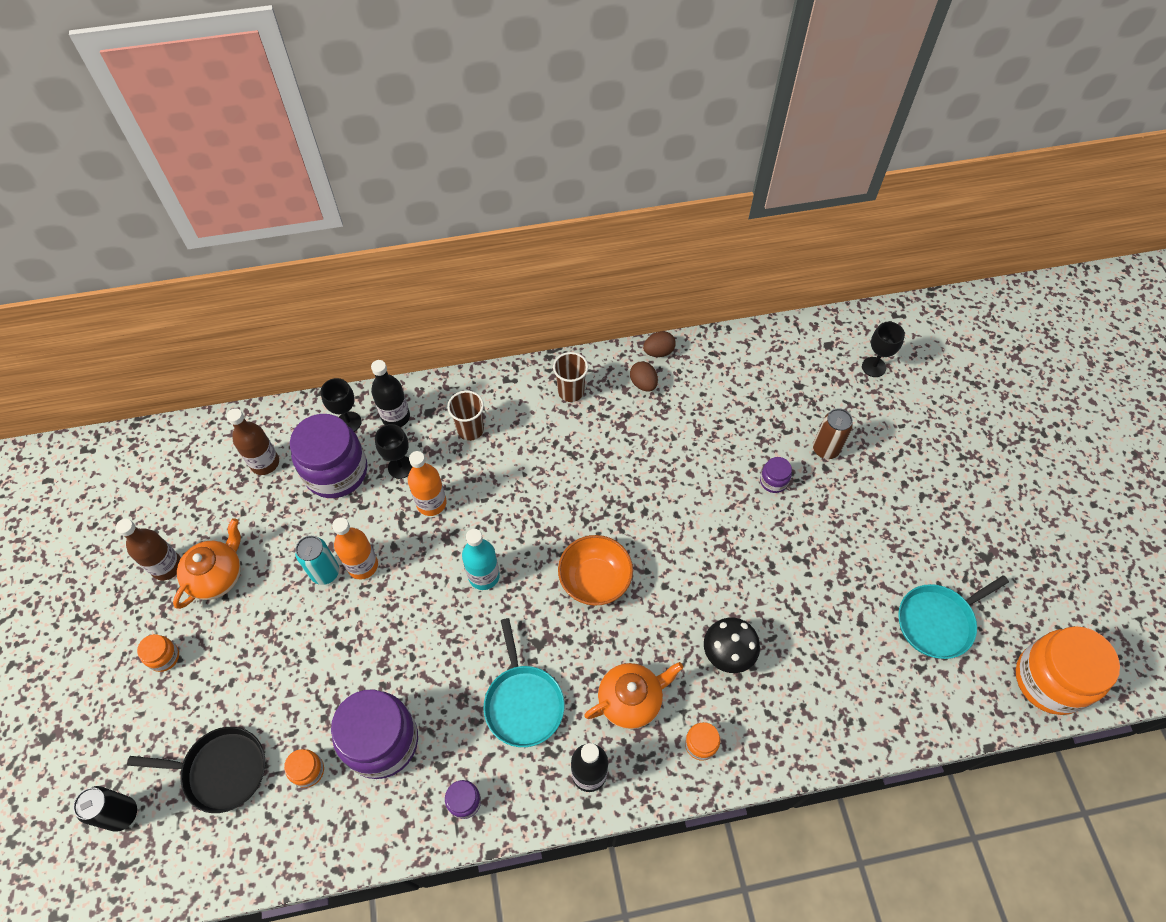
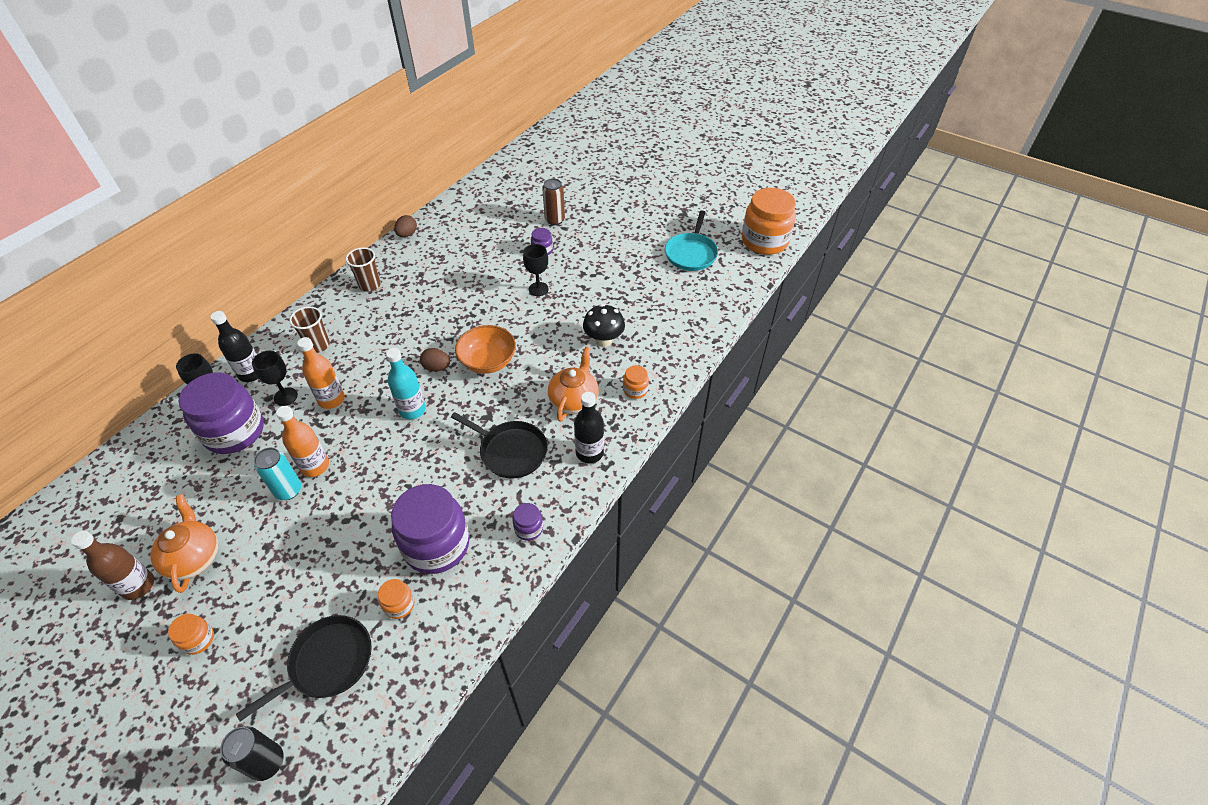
camera: 45 degrees left, 10 degrees down
brown bottle [227,408,279,475] -> none
turquoise pan [483,618,564,747] -> black pan [451,412,547,479]
brown egg [630,361,658,392] -> brown egg moved to [420,348,450,372]
black goblet [862,322,905,377] -> black goblet moved to [523,244,549,296]

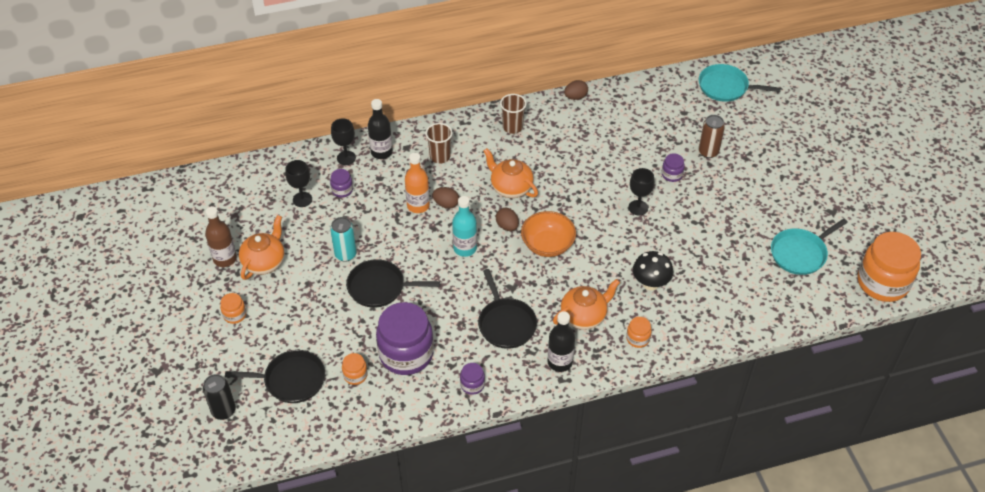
camera: 40 degrees right, 0 degrees up
purple jar [179,372,264,454] -> purple jar [330,169,353,198], size x0.44
black goblet [252,351,298,406] -> black goblet moved to [285,160,312,207]
orange bottle [276,406,329,477] -> none
none -> black pan [346,259,440,308]
none -> brown egg [432,187,459,209]
none -> orange teapot [484,148,538,198]
none -> turquoise pan [699,64,781,102]

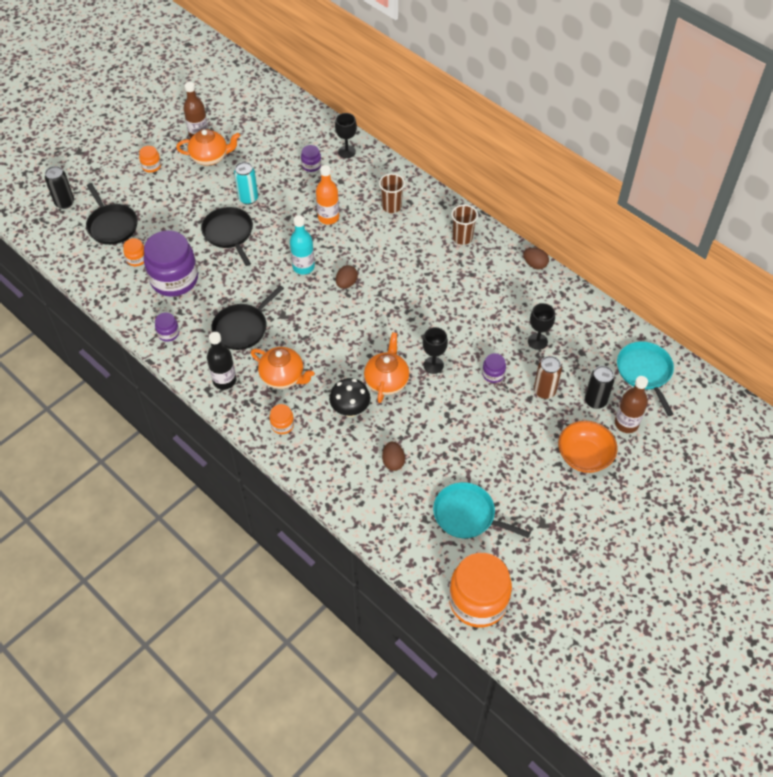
camera: 60 degrees right, 5 degrees up
black goblet [285,160,312,207] -> black goblet moved to [528,303,555,350]
black bottle [368,99,393,159] -> none
brown egg [432,187,459,209] -> brown egg moved to [382,441,405,471]
orange teapot [484,148,538,198] -> orange teapot moved to [364,332,409,403]
orange bowl [521,211,576,257] -> orange bowl moved to [558,420,617,473]
none -> black can [585,366,615,409]
none -> brown bottle [615,376,648,433]

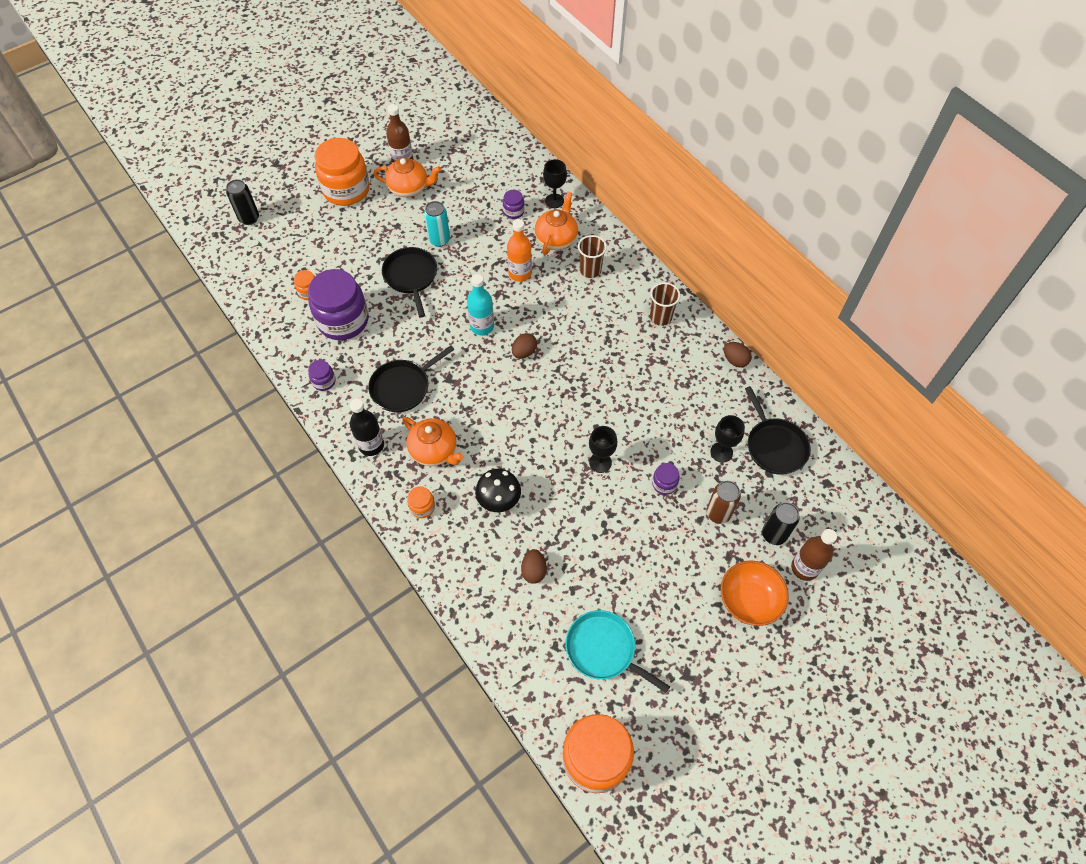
camera: 10 degrees right, 5 degrees up
black pan [86,183,138,245] -> black pan moved to [745,386,811,475]
orange jar [139,146,161,173] -> orange jar [315,138,370,206], size x2.29
orange teapot [364,332,409,403] -> orange teapot moved to [535,192,578,255]
turquoise pan [617,341,674,416] -> none

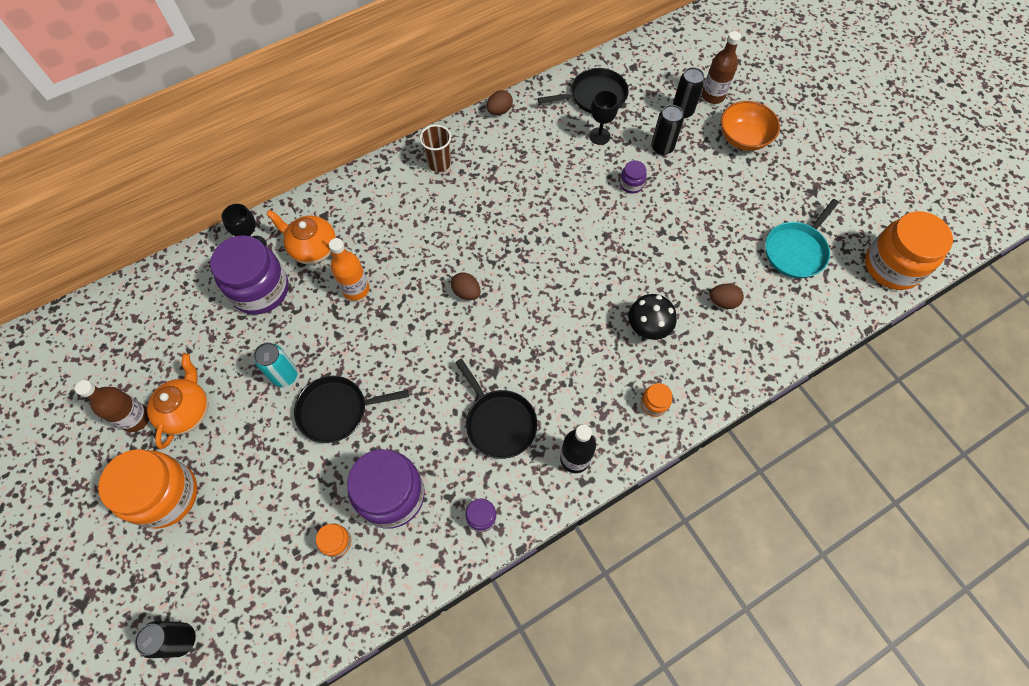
camera: 85 degrees left, 5 degrees up
orange teapot [402,417,464,466] -> none
turquoise bottle [467,274,494,335] -> none
purple jar [503,190,524,219] -> purple jar [210,235,289,315], size x2.29
brown cup [578,235,607,278] -> none
black goblet [589,426,617,473] -> none
brown can [706,481,741,524] -> black can [651,105,684,155]

